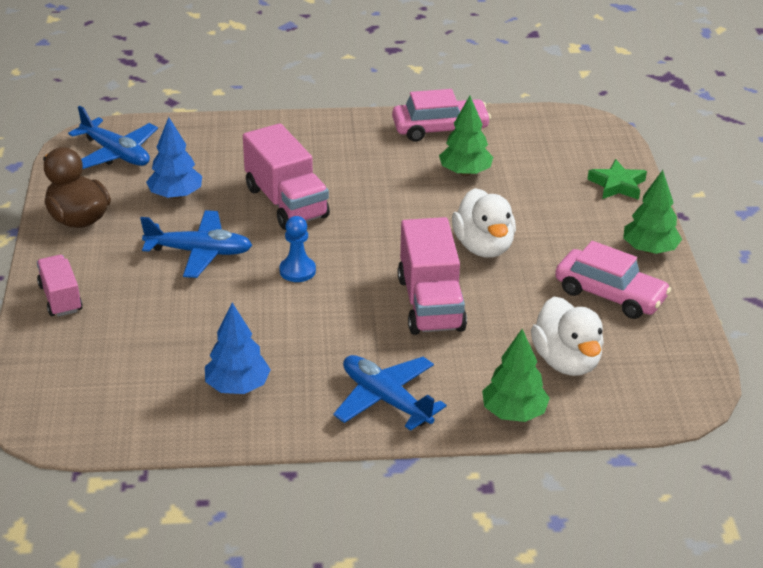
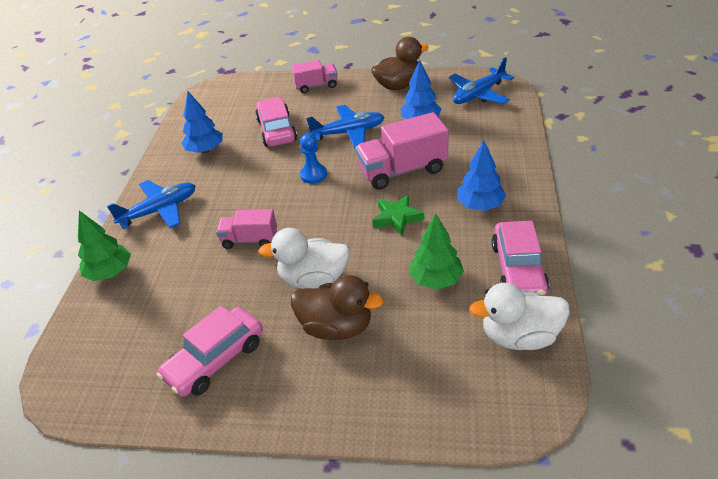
camera: 105 degrees right, 5 degrees up
blue plane [140,210,252,278] -> blue plane turned 120 degrees counterclockwise [306,105,384,149]
pink truck [398,217,467,335] -> pink truck [216,209,277,249], size x0.60
white duck [531,297,604,376] -> white duck moved to [469,283,570,350]
green star [587,159,647,200] -> green star moved to [372,195,424,236]
green tree [623,170,682,254] -> none
none -> pink car [255,97,297,147]
none -> brown duck [291,275,384,340]
none -> blue tree [457,141,506,211]

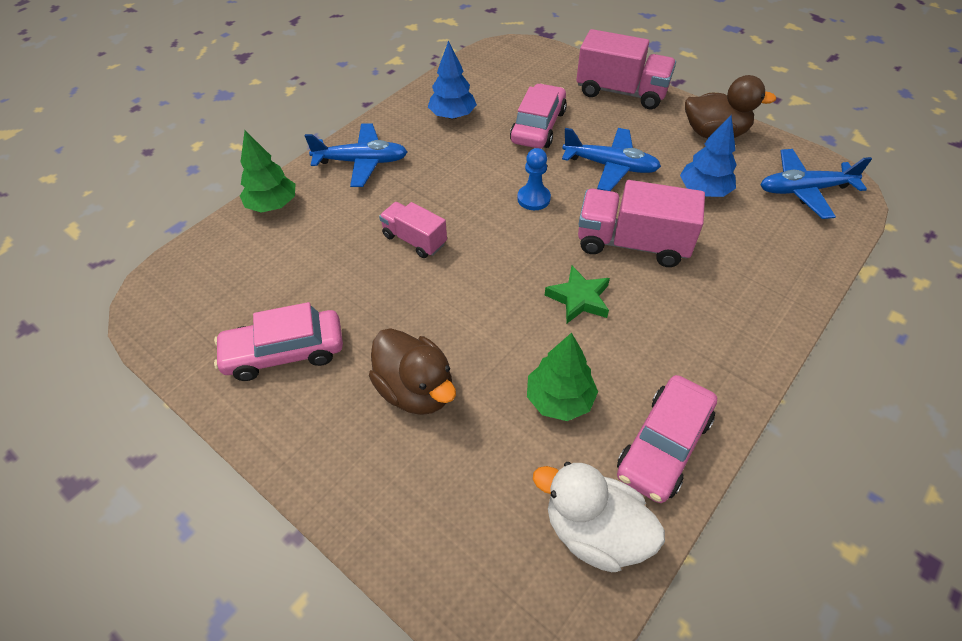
camera: 30 degrees right, 10 degrees up
white duck [258,228,350,289] -> none
pink truck [292,60,338,93] -> pink truck [576,29,676,109], size x1.67
blue tree [457,141,506,211] -> none

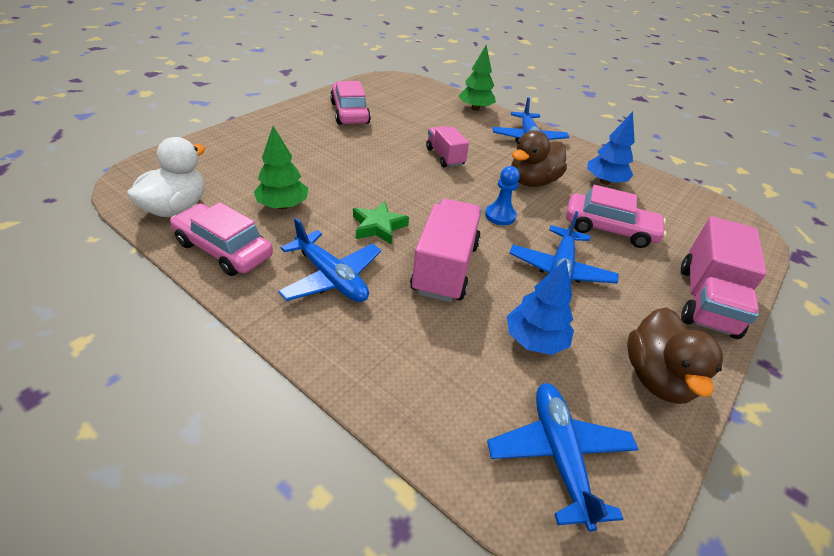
camera: 85 degrees right, 10 degrees down
brown duck [369,328,456,415] -> brown duck moved to [511,130,567,187]
pink truck [379,202,447,258] -> pink truck turned 60 degrees counterclockwise [426,126,469,167]
none -> blue plane [278,218,381,302]

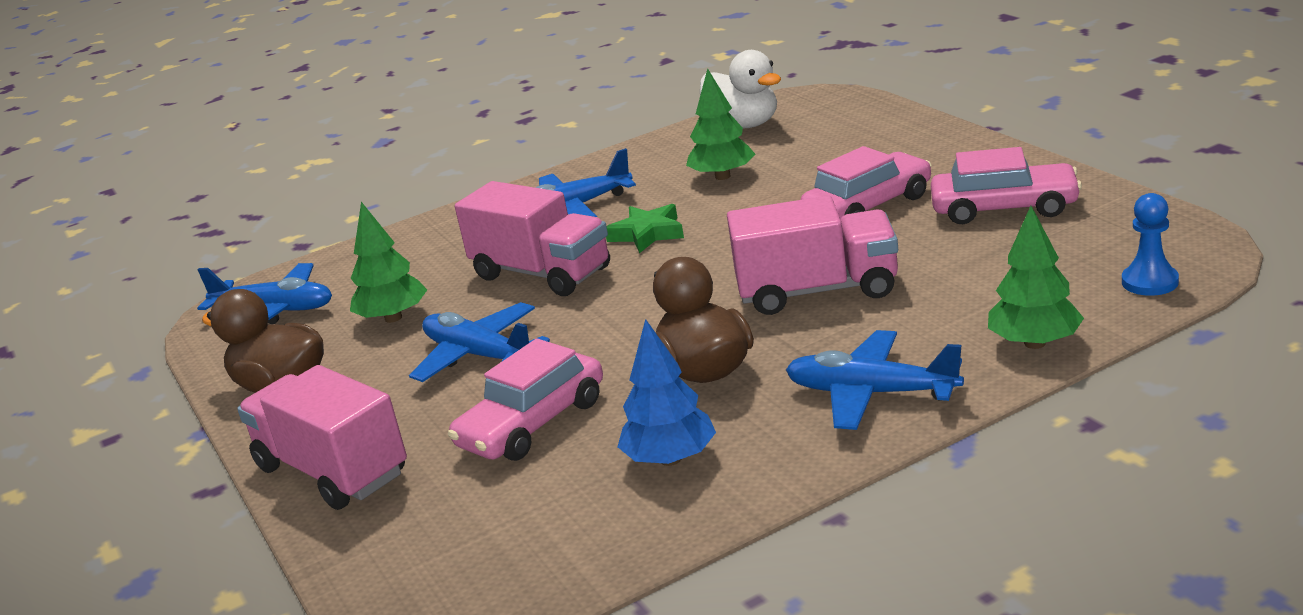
camera: 120 degrees right, 15 degrees down
pink car [170,202,273,276] -> pink car moved to [801,146,932,220]
pink truck [426,126,469,167] -> pink truck [727,196,898,315], size x1.67
blue pawn [485,166,520,225] -> blue pawn moved to [1122,193,1179,296]
blue tree [507,259,574,355] -> green tree [350,202,427,323]

